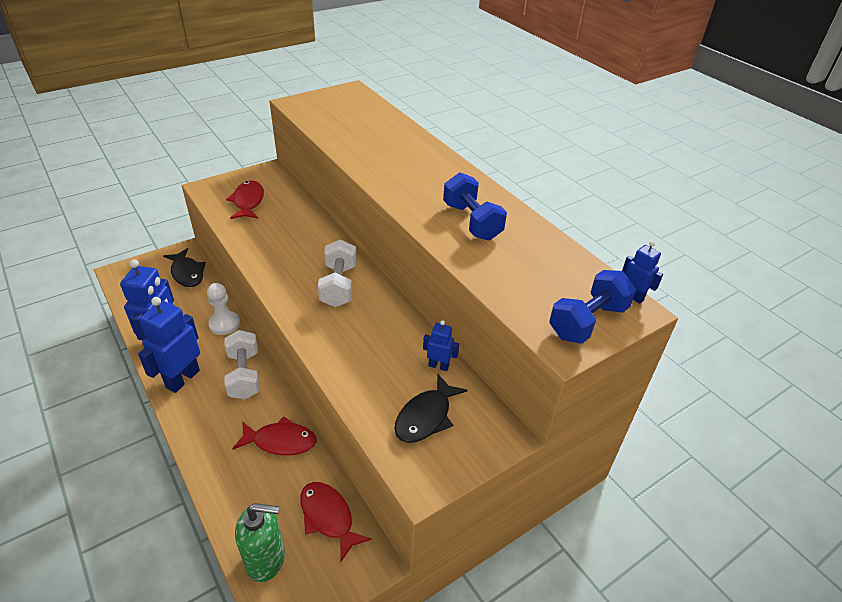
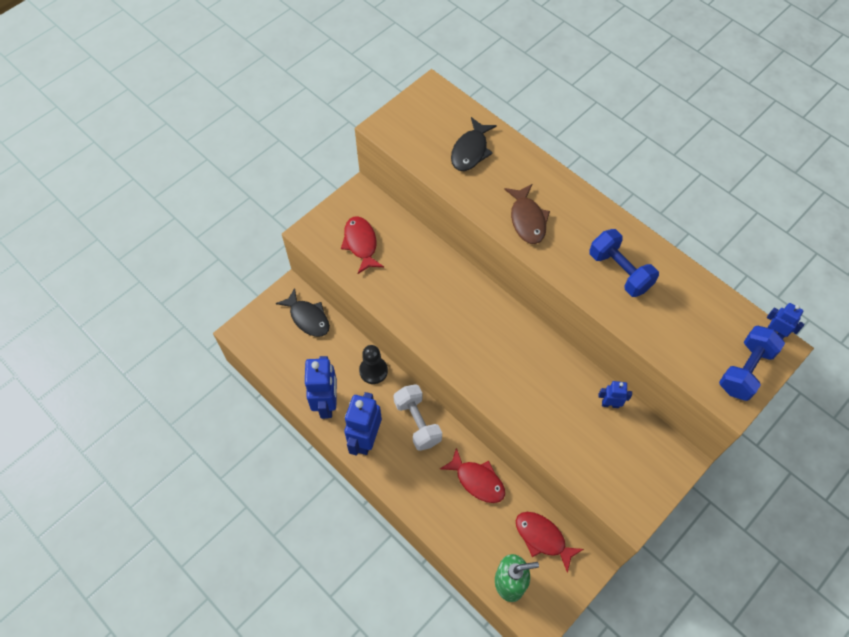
camera: 10 degrees left, 20 degrees up
white pawn [207,283,240,335] -> black pawn [359,345,388,384]
red fish [232,416,317,455] -> red fish turned 45 degrees clockwise [440,448,505,503]
white dumbbell [318,239,357,307] -> none
black fish [394,374,468,443] -> black fish moved to [451,117,497,171]
none -> brown fish [504,184,550,244]

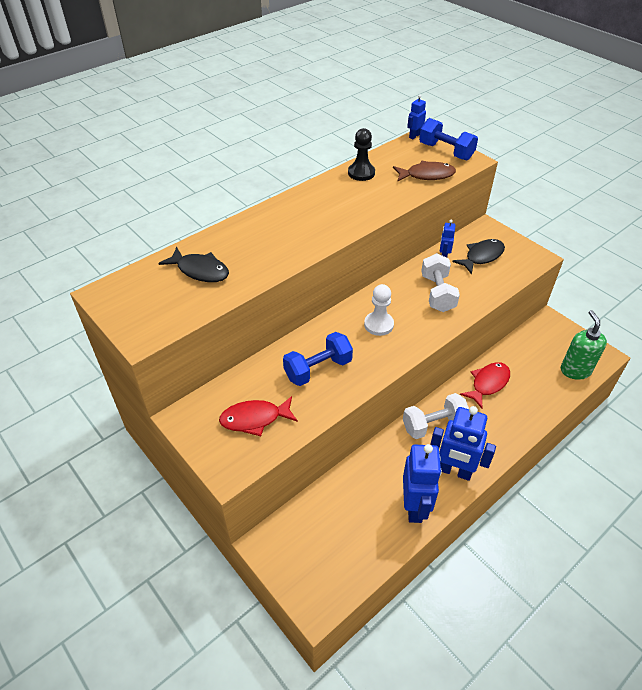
camera: 85 degrees left, 15 degrees down
black fish [276,288,330,337] -> black fish moved to [452,239,505,275]
blue robot [305,356,337,419] -> blue robot turned 90 degrees clockwise [403,444,442,523]
black pawn [359,345,388,384] -> black pawn moved to [348,128,375,181]
brown fish [504,184,550,244] -> brown fish moved to [393,161,456,182]
red fish [516,512,584,573] -> none
blue dumbbell [589,229,659,297] -> blue dumbbell moved to [283,332,353,386]
none -> white pawn [364,284,394,336]
none -> white dumbbell [421,253,460,312]

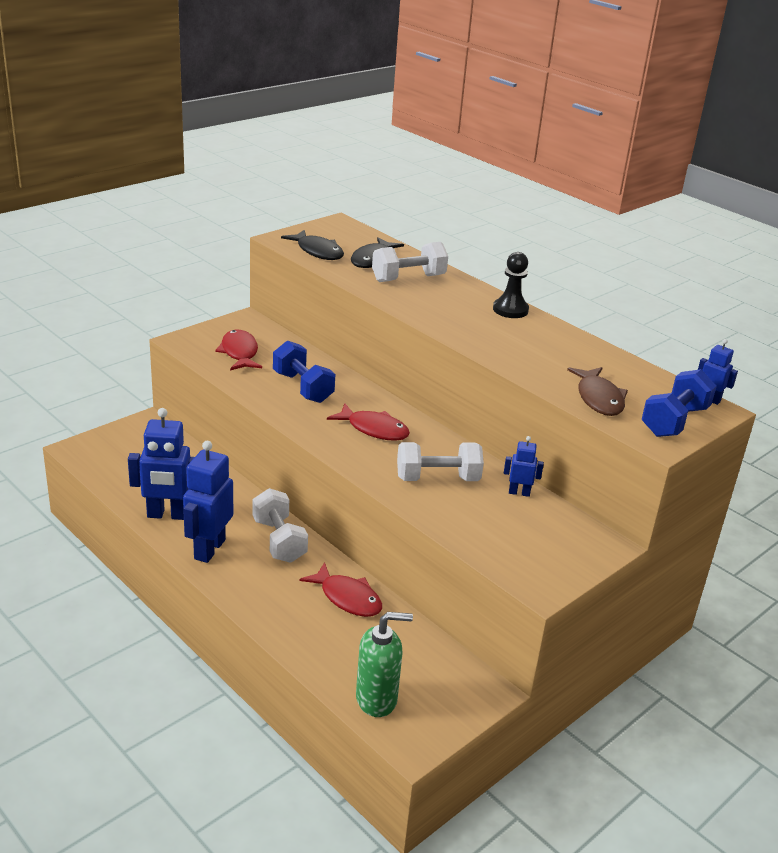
camera: 85 degrees right, 15 degrees down
black pawn [348,128,375,181] -> black pawn moved to [493,252,529,318]
white pawn [364,284,394,336] -> red fish [327,403,410,441]
black fish [452,239,505,275] -> black fish moved to [281,230,344,260]
none -> white dumbbell [372,242,448,282]

